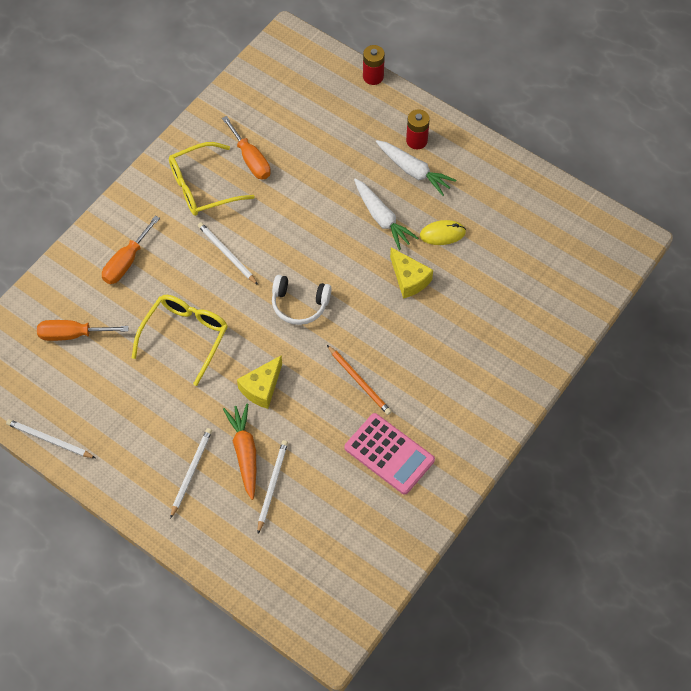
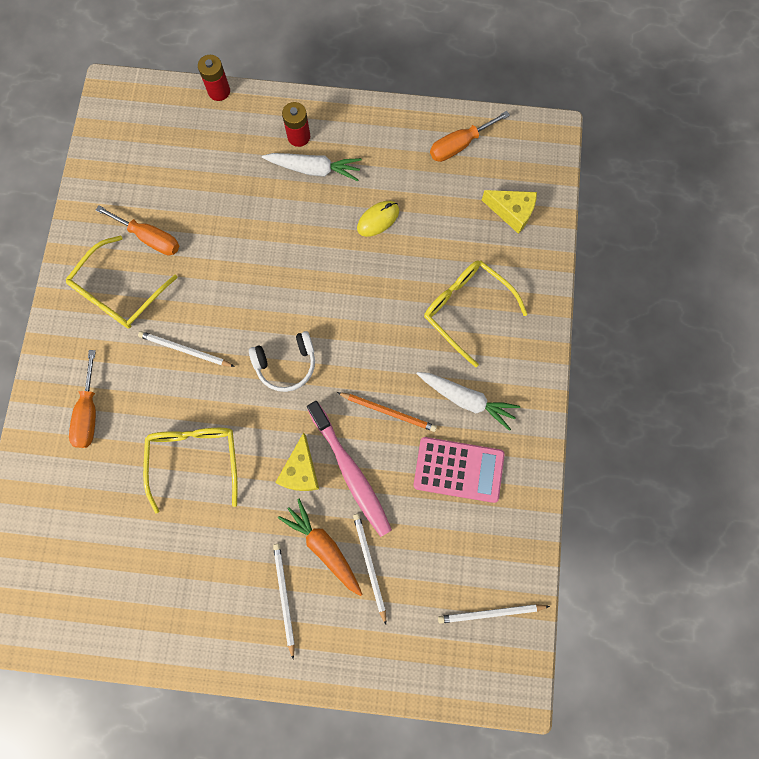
camera: 30 degrees left, 15 degrees up
white pencil [6,419,95,458] -> white pencil moved to [438,604,550,624]
orange screwdriver [37,320,129,341] -> orange screwdriver moved to [430,111,510,162]
white carrot [354,178,418,250] -> white carrot moved to [417,372,520,431]
yellow cheese [390,248,433,299] -> yellow cheese moved to [482,190,537,234]
none -> pink toothbrush [307,401,392,537]
none -> yellow glasses [424,260,528,367]

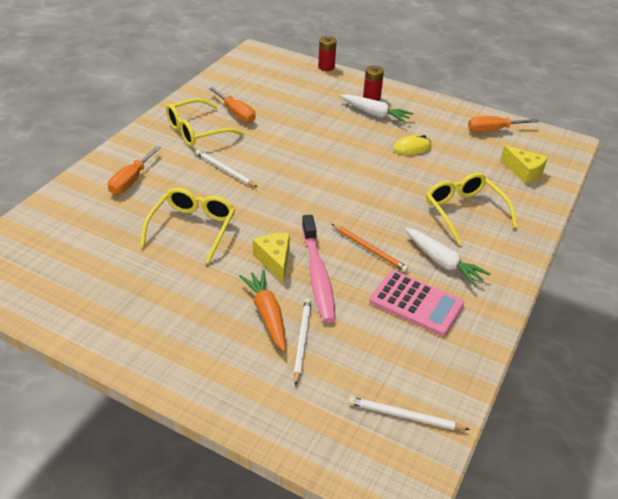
camera: 20 degrees right, 35 degrees down
white headphones [249,331,315,392] -> none
white pencil [273,544,295,659] -> none
yellow cheese [275,432,319,491] -> yellow cheese turned 135 degrees clockwise [253,233,290,284]

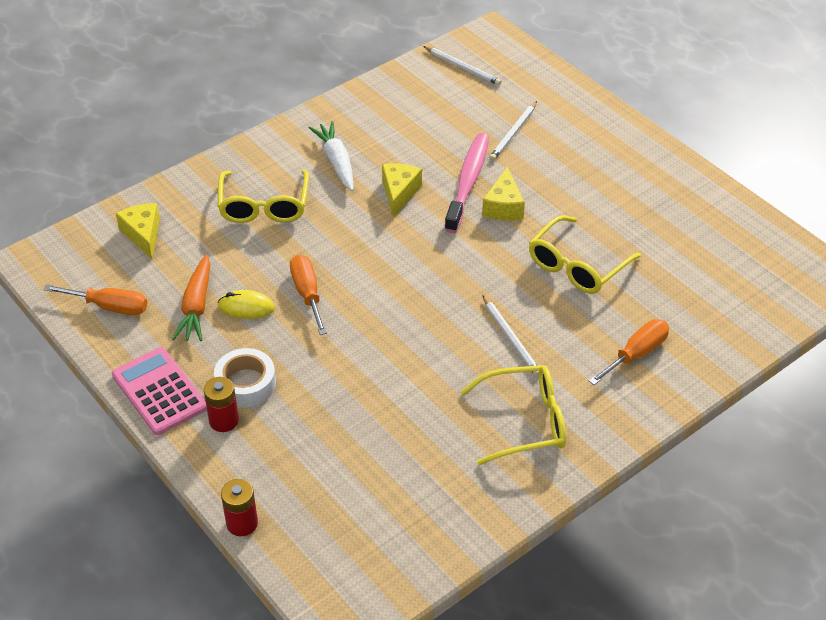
camera: 155 degrees left, 5 degrees up
orange screwdriver [209,87,256,123] -> orange screwdriver moved to [290,255,327,335]
orange carrot [239,270,286,352] -> orange carrot moved to [172,255,210,341]
orange pencil [332,224,408,272] -> yellow cheese [382,164,422,217]
white carrot [340,94,413,123] -> white tape [214,348,276,407]
pink calculator [370,270,465,336] -> pink calculator moved to [112,347,207,435]

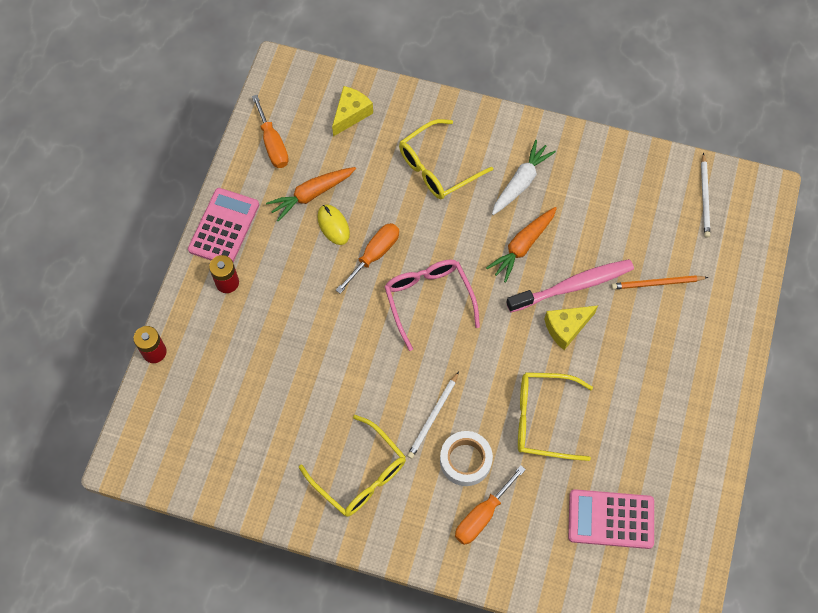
camera: 55 degrees right, 20 degrees up
white tape [214,348,276,407] -> white tape moved to [440,431,493,486]
yellow cheese [382,164,422,217] -> orange carrot [486,207,557,283]
white pencil [489,101,537,161] -> orange pencil [611,275,708,290]
orange screwdriver [589,319,669,385] -> orange screwdriver turned 120 degrees clockwise [455,465,526,545]
none -> pink glasses [384,259,480,351]
none -> pink calculator [568,489,654,549]

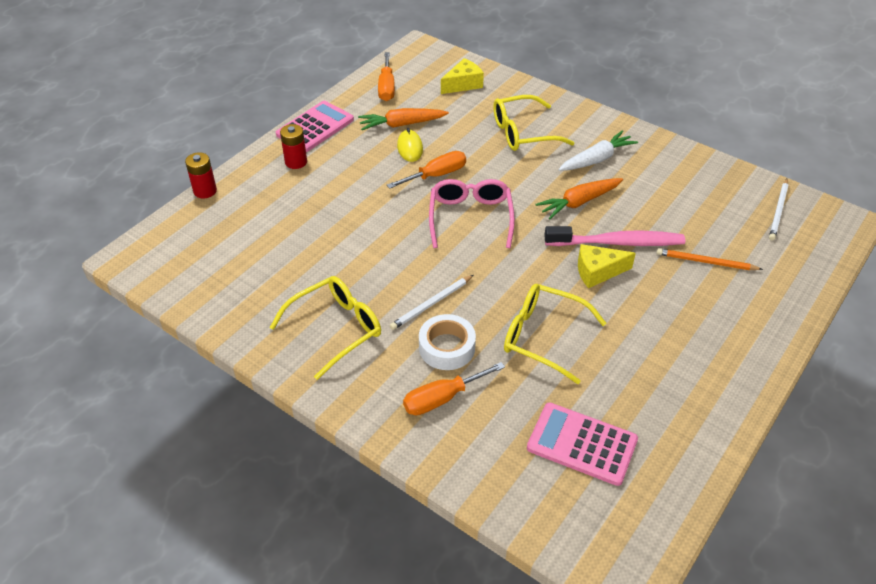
camera: 20 degrees right, 20 degrees down
yellow glasses [299,415,406,517] -> yellow glasses turned 105 degrees counterclockwise [269,276,381,380]

